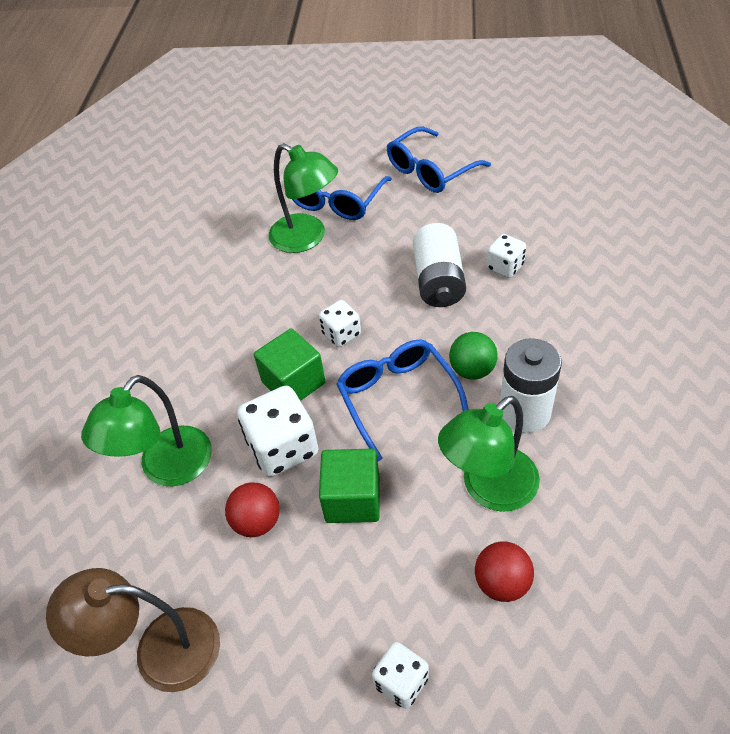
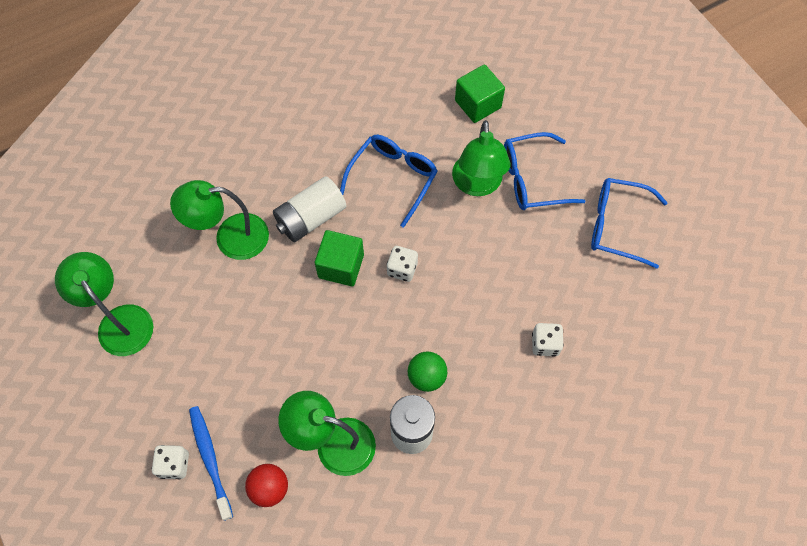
camera: 50 degrees right, 15 degrees up
brown lamp [46,568,220,692] -> green lamp [55,252,153,356]
red ball [225,482,280,537] -> none
white dice [237,386,318,477] -> none
green cube [319,449,380,523] -> green cube moved to [455,65,505,123]
blue glasses [336,339,468,461] -> blue glasses moved to [340,135,438,228]
white battery [413,223,466,307] -> white battery moved to [273,176,346,242]
none -> blue toothbrush [189,406,233,521]

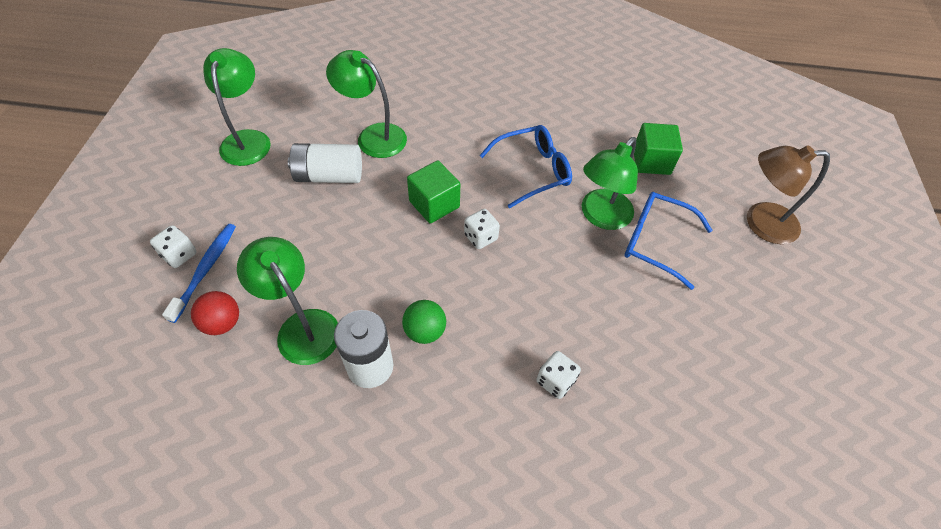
camera: 35 degrees right, 10 degrees down
white battery [273,176,346,242] -> white battery moved to [288,143,362,183]
blue glasses [591,178,668,269] -> none
none -> brown lamp [747,145,830,244]

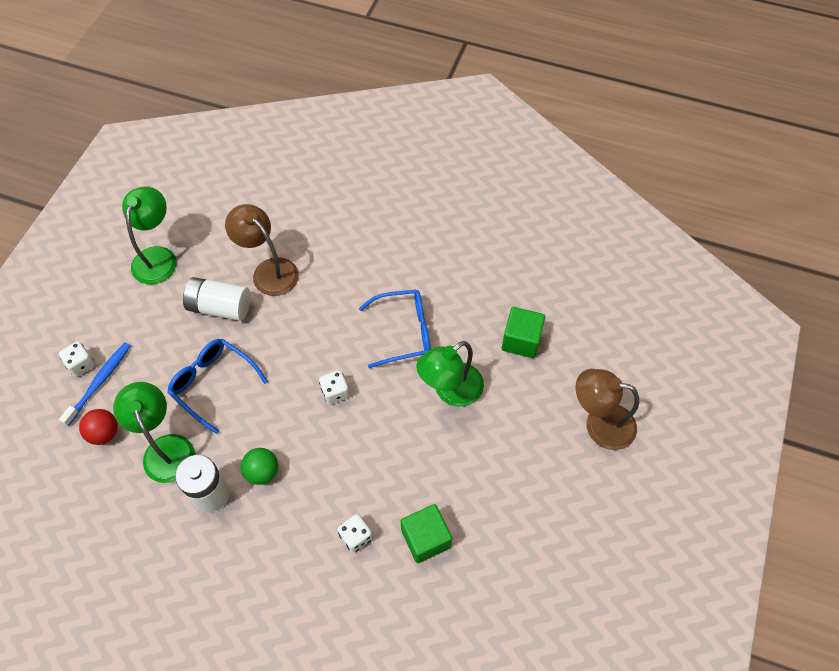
camera: 15 degrees right, 5 degrees up
green lamp [326,50,407,158] -> brown lamp [225,204,299,296]
green cube [407,160,460,224] -> green cube moved to [401,504,452,563]
blue glasses [624,192,712,290] -> blue glasses moved to [167,339,268,434]

